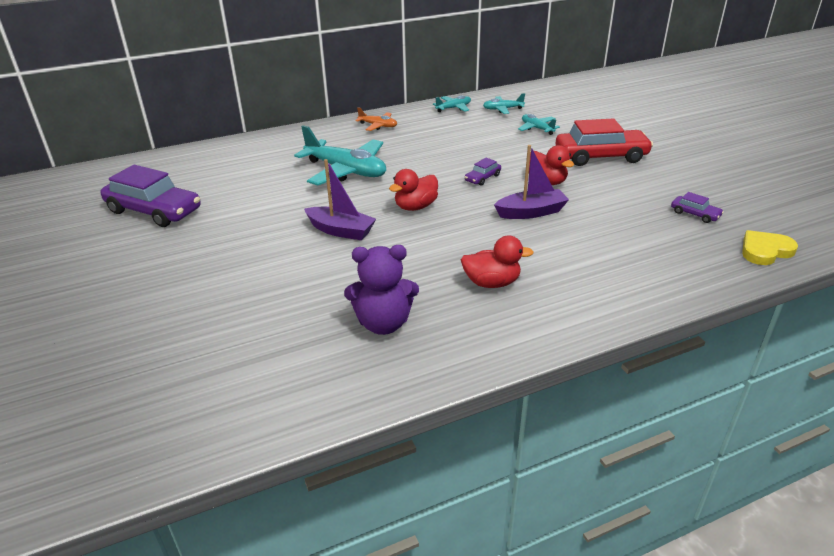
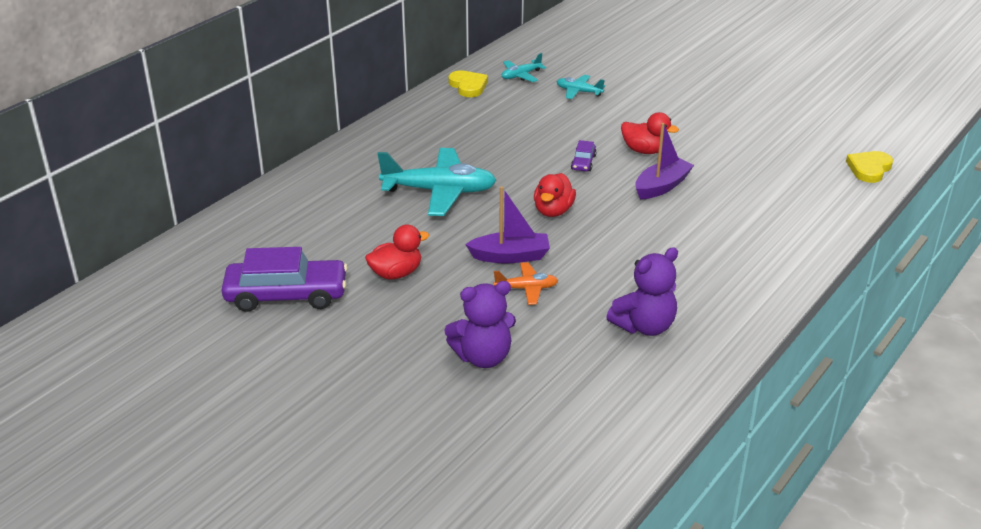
camera: 30 degrees left, 0 degrees up
orange plane [355,107,397,131] -> orange plane moved to [494,262,558,305]
turquoise plane [433,95,471,112] -> yellow heart [448,70,488,97]
red duck [461,235,534,288] -> red duck moved to [365,225,429,280]
red car [556,118,653,166] -> none
purple car [671,192,724,223] -> none
none -> purple teddy bear [444,281,516,368]

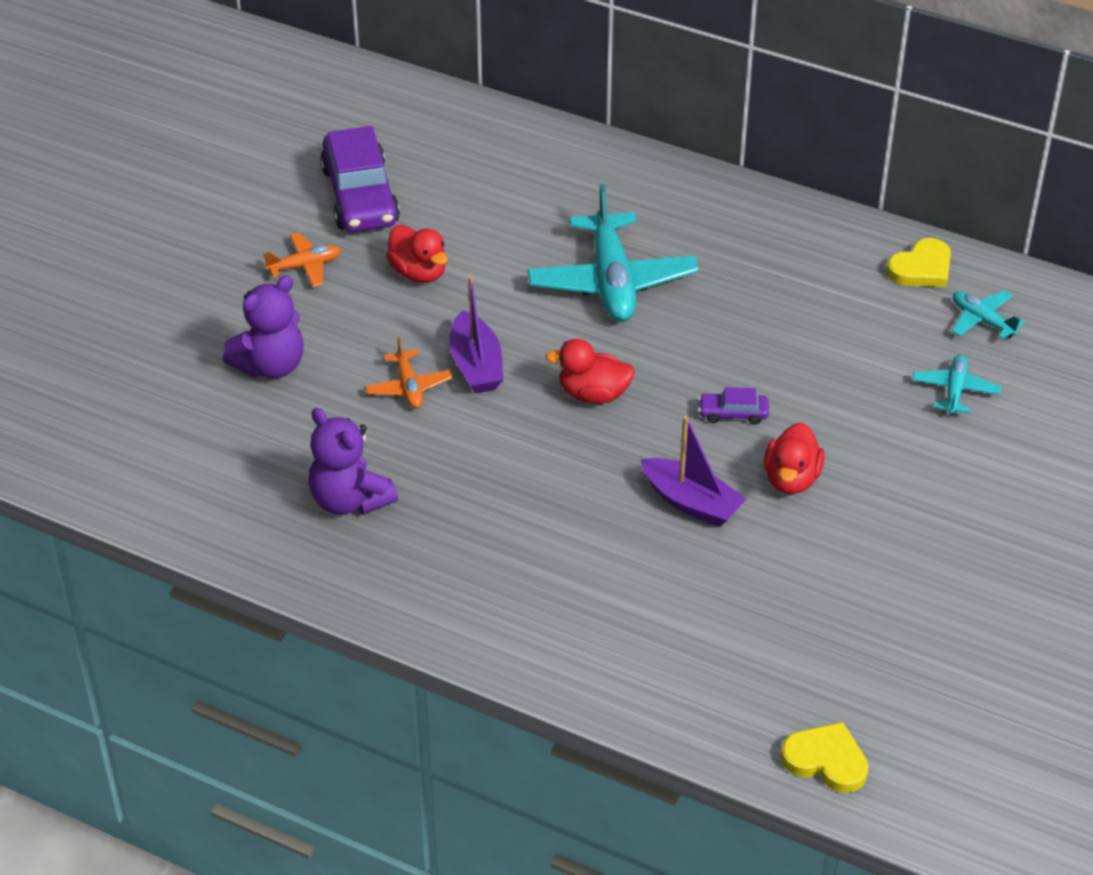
camera: 80 degrees right, 10 degrees up
purple teddy bear [444,281,516,368] -> purple teddy bear turned 105 degrees counterclockwise [223,276,304,379]
none -> orange plane [264,232,341,287]

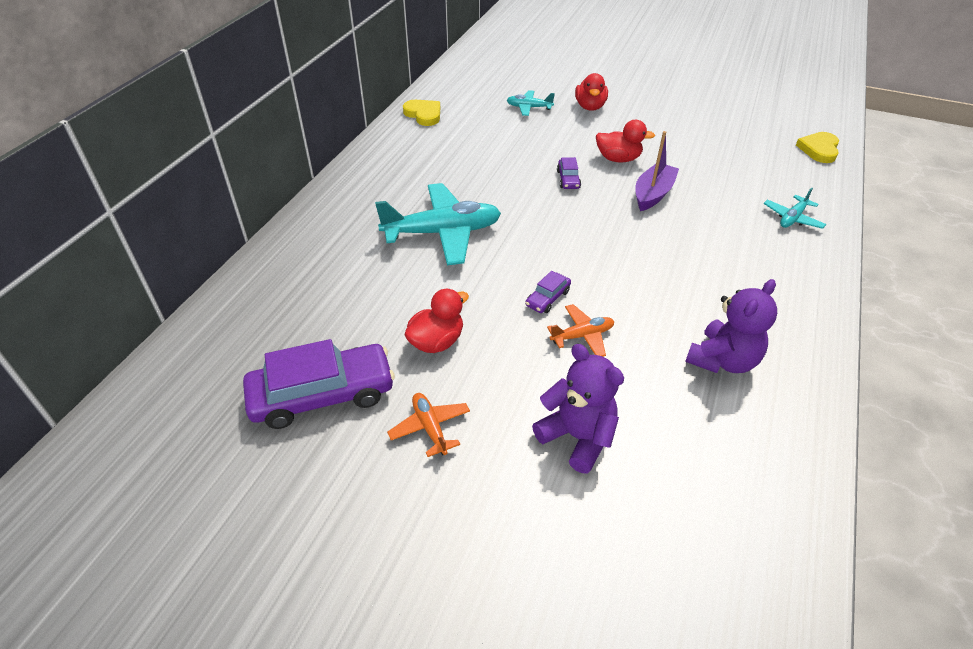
camera: 95 degrees left, 0 degrees up
purple boat [449,276,503,393] -> purple car [525,271,571,313]
red duck [546,339,635,404] -> red duck moved to [575,73,608,111]
turquoise plane [952,291,1025,340] -> turquoise plane moved to [763,188,826,229]

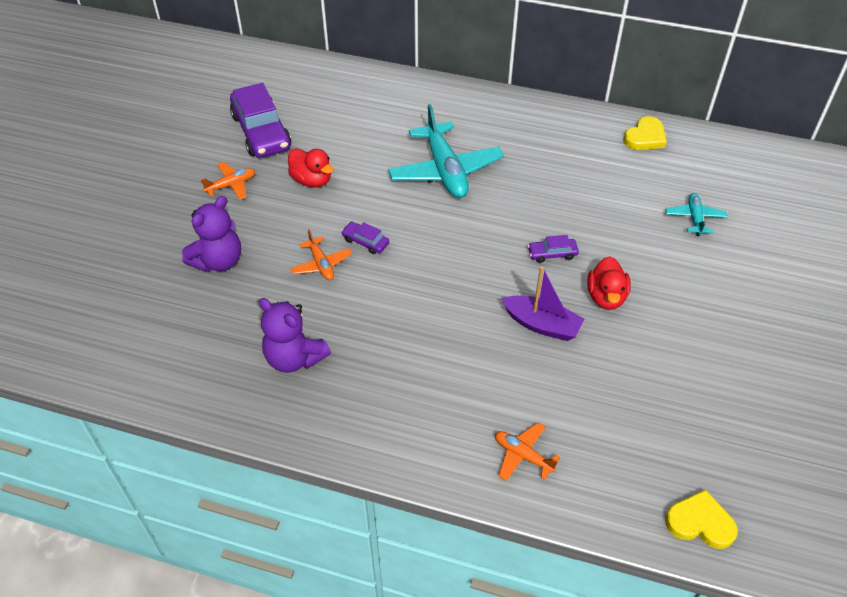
camera: 85 degrees right, 5 degrees up
red duck [575,73,608,111] -> none
turquoise plane [763,188,826,229] -> orange plane [495,422,560,481]

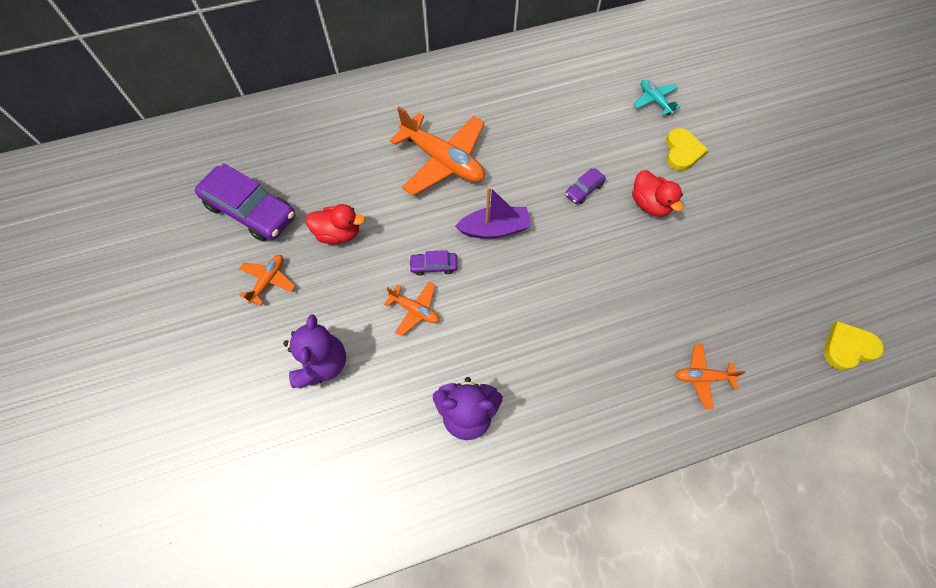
camera: 35 degrees left, 15 degrees up
turquoise plane [388,104,504,198] -> orange plane [390,107,485,196]
purple boat [502,266,584,341] -> purple boat moved to [455,186,531,239]
yellow heart [623,116,667,150] -> yellow heart moved to [666,128,708,171]

